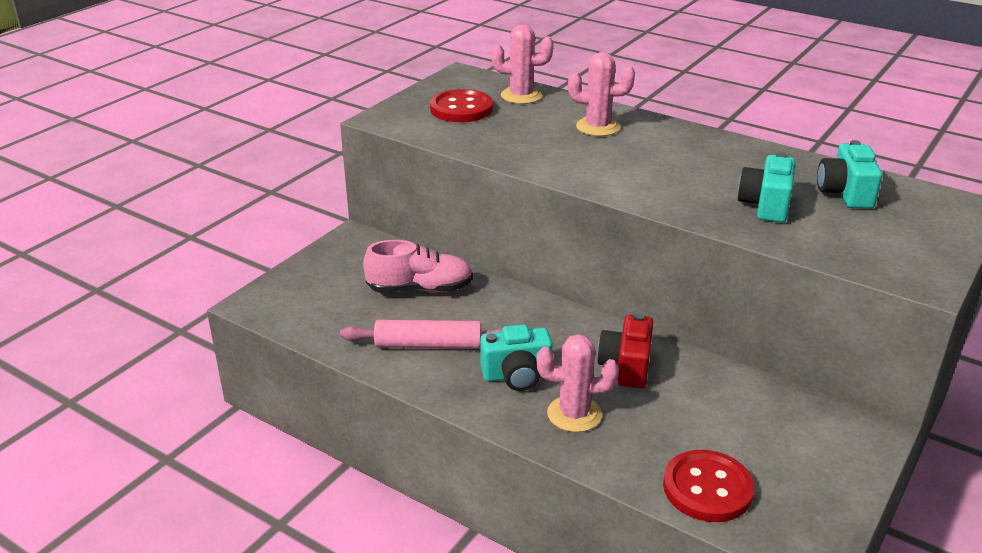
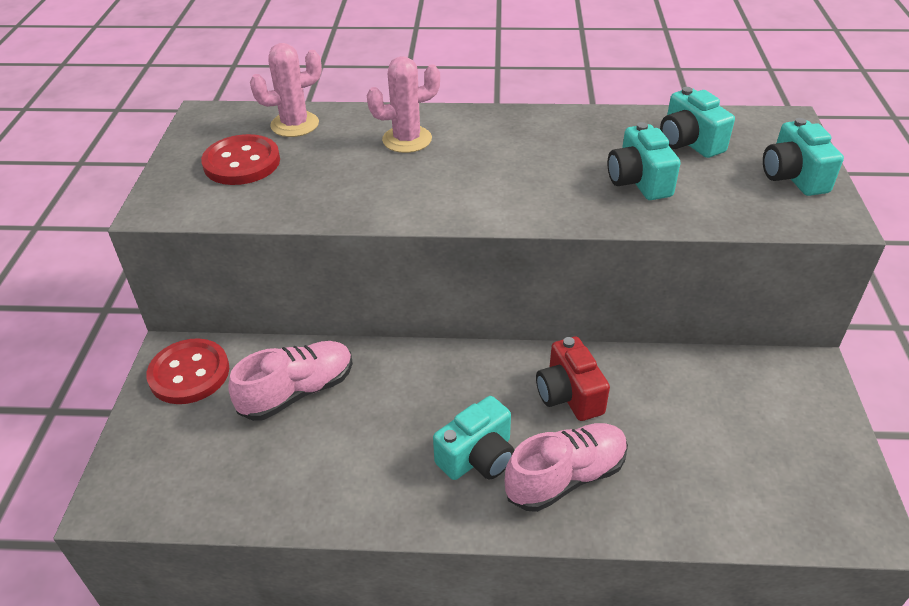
camera: 30 degrees left, 10 degrees up
pink rolling pin [340,320,503,349] -> none
pink cactus [537,334,619,432] -> pink shoe [505,423,628,512]
red button [663,450,754,522] -> red button moved to [146,338,229,404]
none -> turquoise camera [763,118,844,196]

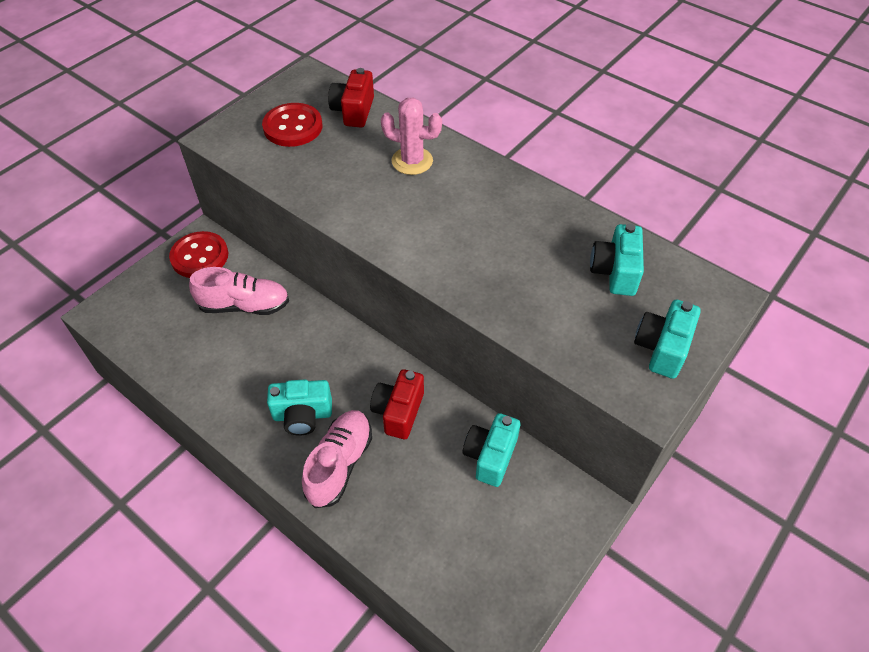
camera: 35 degrees right, 10 degrees up
pink cactus [250,43,322,137] -> red camera [328,68,374,127]
pink shoe [505,423,628,512] -> pink shoe turned 75 degrees counterclockwise [302,410,372,508]
turquoise camera [607,122,681,200] -> turquoise camera moved to [463,413,520,487]

